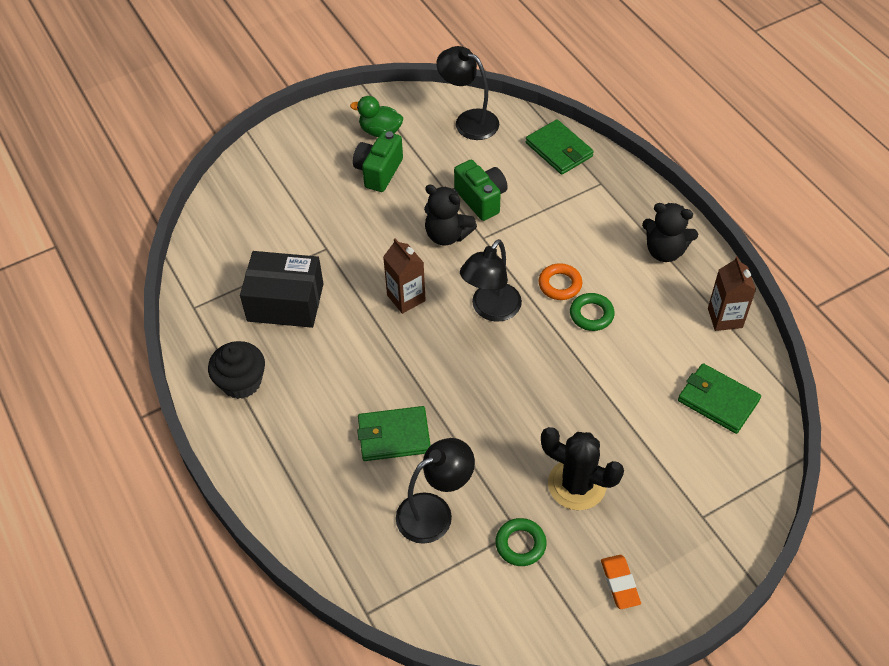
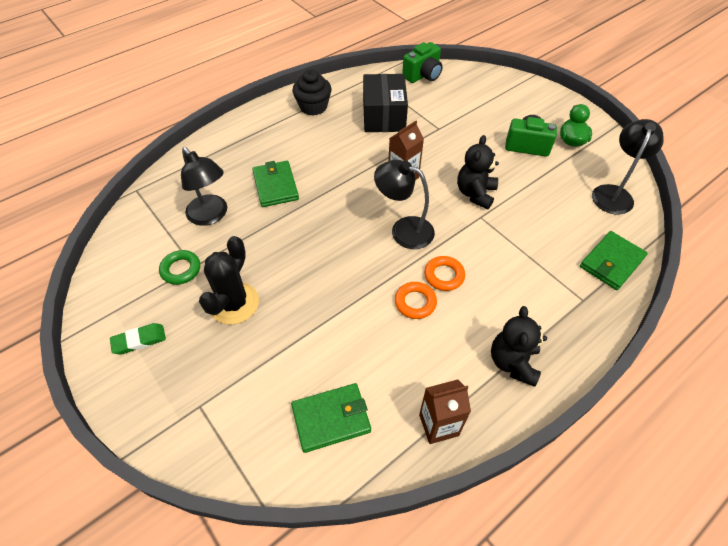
camera: 80 degrees right, 0 degrees up
green camera [454,160,508,221] -> green camera moved to [402,42,443,83]
green ring [570,293,615,331] -> orange ring [395,282,437,319]
orange eraser [601,555,641,609] -> green eraser [110,323,166,355]
green wallet [678,363,761,434] -> green wallet turned 45 degrees clockwise [291,383,371,453]

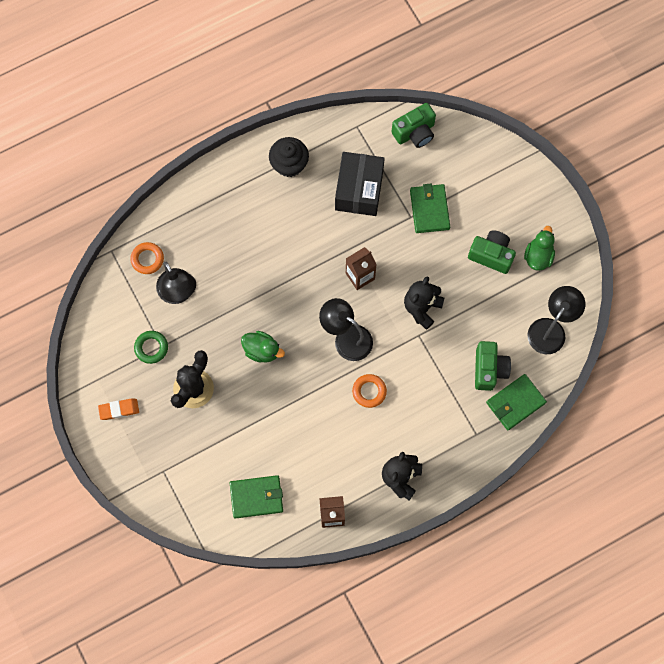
camera: 10 degrees right, 20 degrees up
green eraser [110,323,166,355] -> orange eraser [98,398,139,420]
green wallet [252,161,299,207] -> green wallet moved to [410,184,450,233]
orange ring [395,282,437,319] -> orange ring moved to [130,242,164,274]
none -> green duck [241,331,285,363]
none -> green camera [475,341,511,391]

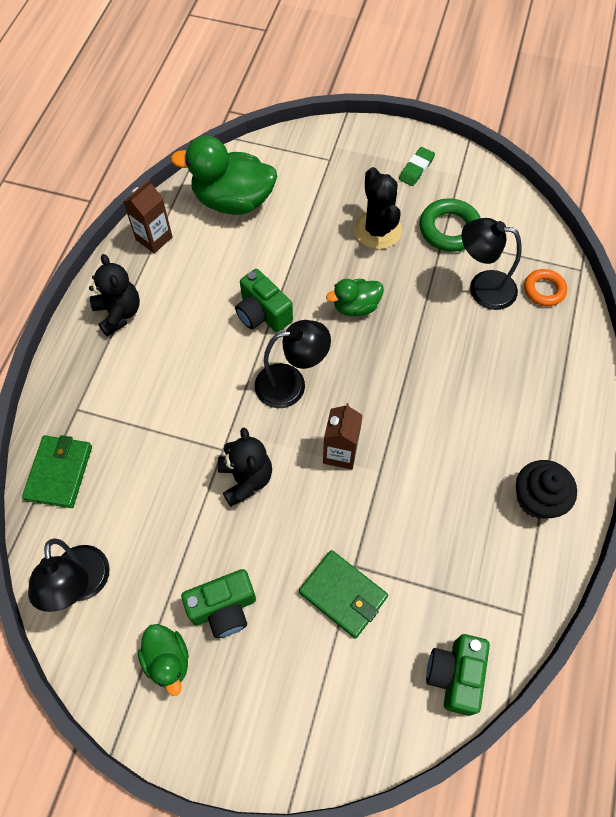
camera: 135 degrees right, 10 degrees down
orange eraser [98,398,139,420] -> green eraser [399,147,435,186]
green ring [134,331,168,364] -> green ring [420,198,480,252], size x1.52
green wallet [230,475,283,519] -> green duck [171,136,277,215]
black box [335,152,385,216] -> none
orange ring [352,374,387,408] -> none
green camera [475,341,511,391] -> green camera moved to [235,269,293,332]

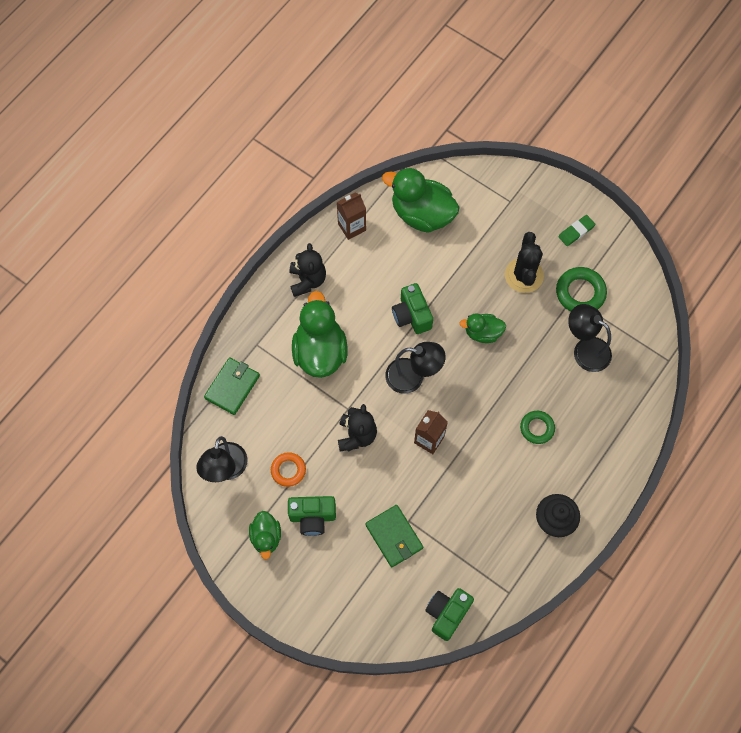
camera: 20 degrees right, 5 degrees up
orange ring [524,269,567,306] -> orange ring moved to [271,452,306,487]
none -> green duck [292,291,348,378]
none -> green ring [520,411,555,444]

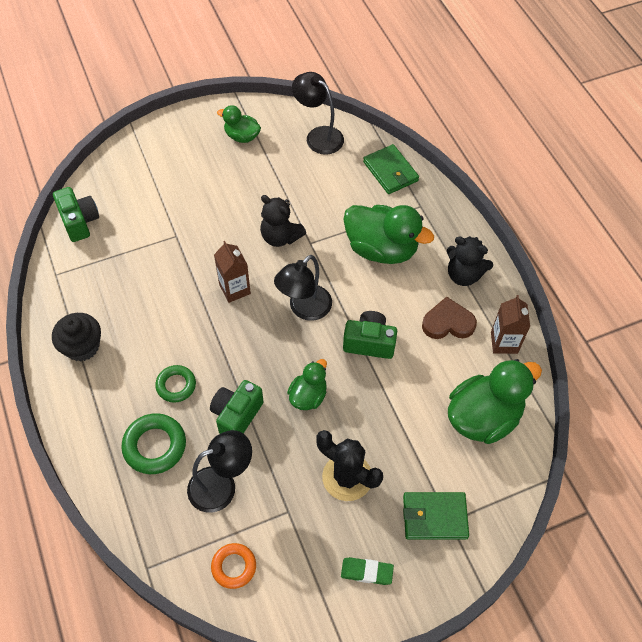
camera: 120 degrees right, 10 degrees down
orange ring [271,452,306,487] -> orange ring moved to [211,543,256,589]
green camera [288,496,336,536] -> green camera moved to [210,380,263,434]
green wallet [365,505,423,567] -> green wallet moved to [403,492,469,539]
green ring [556,267,607,312] -> green ring moved to [121,413,186,474]
green eraser [558,215,595,246] -> green eraser turned 75 degrees counterclockwise [341,557,394,585]
none -> brown heart [422,296,477,339]

